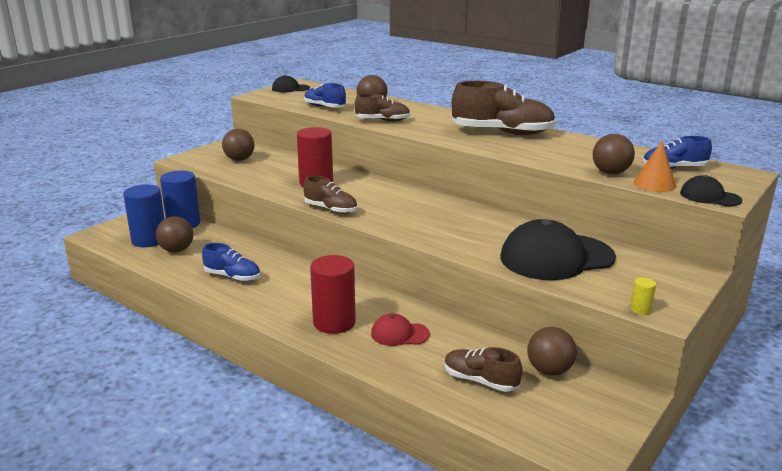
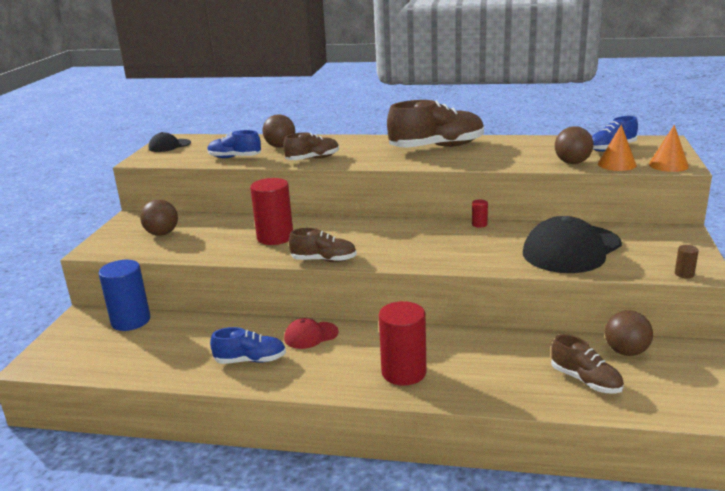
camera: 25 degrees left, 0 degrees up
blue cylinder [123,184,165,247] -> none
brown ball [156,216,193,252] -> none
red cap [371,313,430,346] -> red cap moved to [284,318,339,349]
brown shoe [444,347,522,392] -> brown shoe turned 135 degrees counterclockwise [551,334,624,394]
yellow cylinder [630,277,656,315] -> brown cylinder [675,245,699,278]
black cap [680,175,742,206] -> orange cone [649,125,689,172]
none -> red cylinder [472,200,488,228]

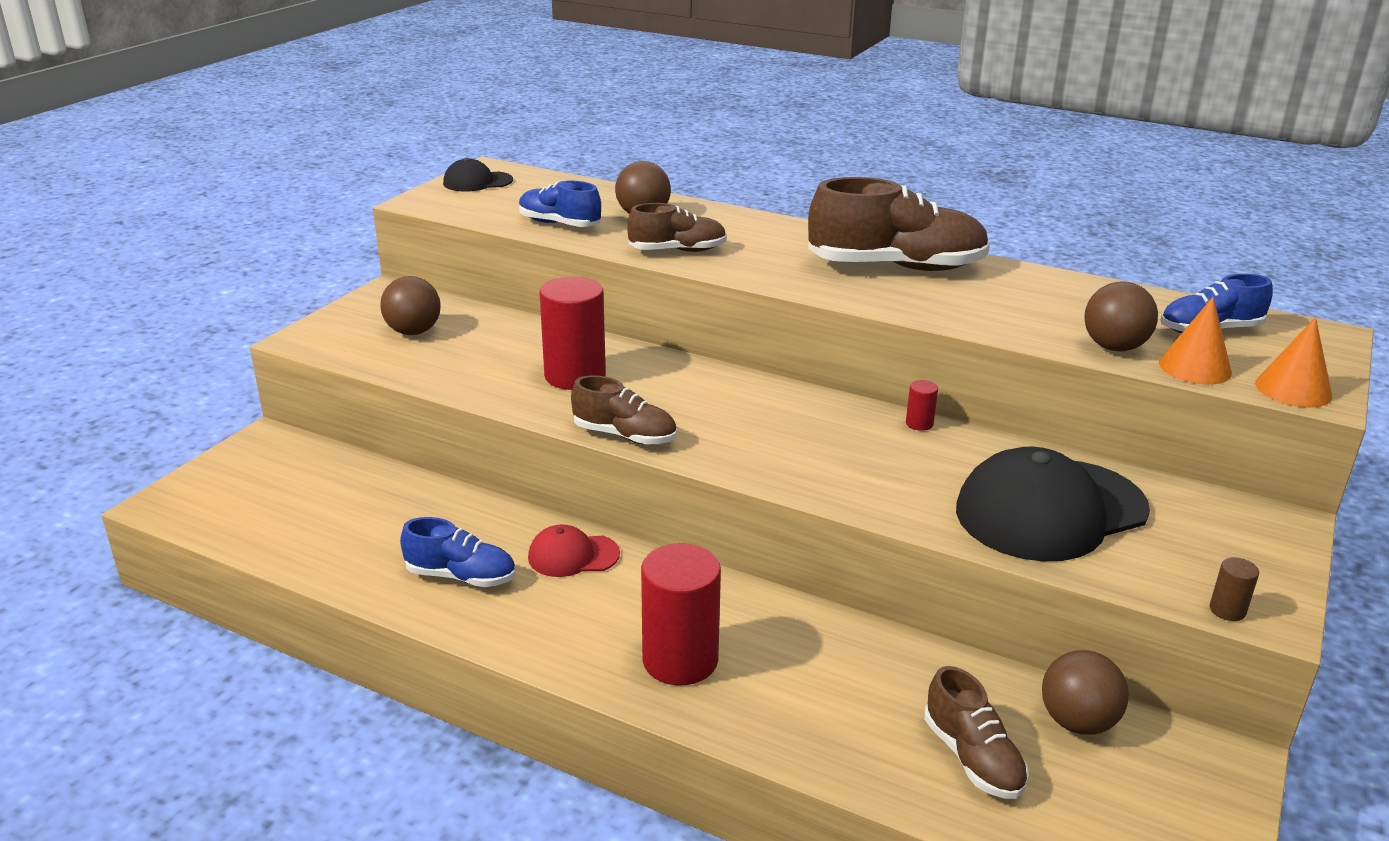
camera: 15 degrees right, 5 degrees up
blue cylinder [99,260,150,331] -> none

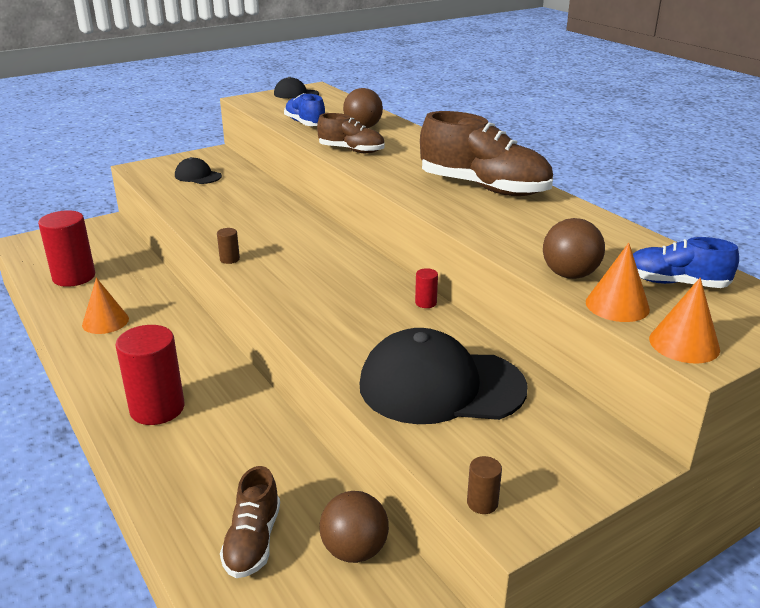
camera: 30 degrees right, 0 degrees up
brown ball [380,276,441,335] -> black cap [175,157,222,184]
blue shoe [400,517,516,587] -> orange cone [82,278,129,334]
red cap [528,525,620,577] -> none
red cylinder [540,277,606,390] -> red cylinder moved to [38,210,95,287]
brown shoe [571,375,677,445] -> brown cylinder [217,228,240,264]

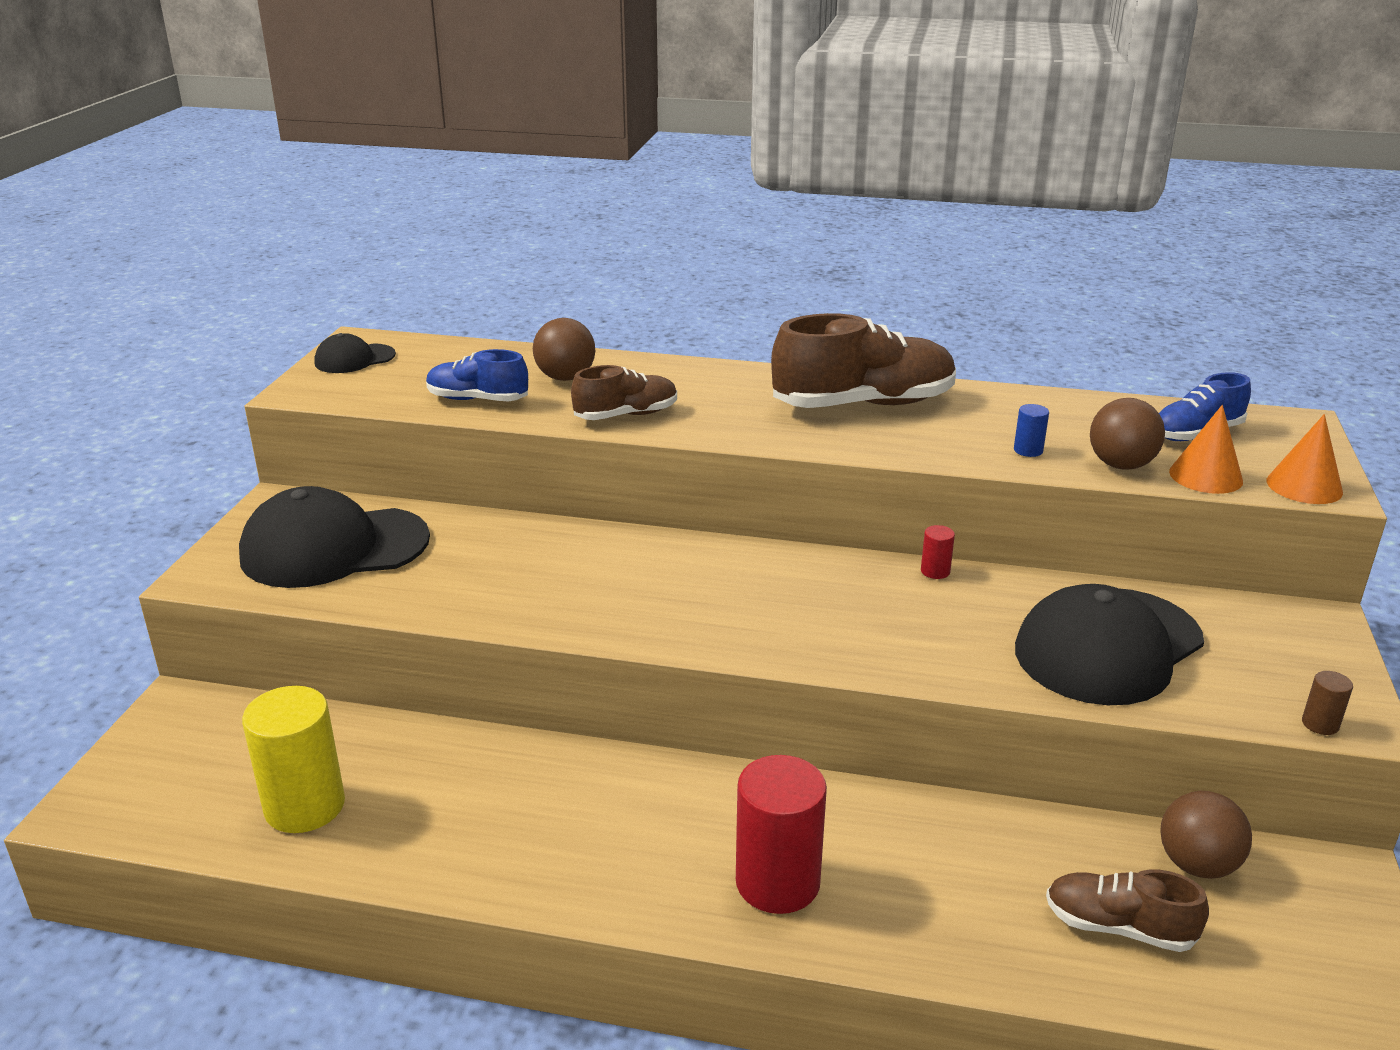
camera: 45 degrees left, 0 degrees up
red cylinder [38,210,95,287] -> yellow cylinder [242,686,345,833]
orange cone [82,278,129,334] -> none
black cap [175,157,222,184] -> black cap [239,486,430,588], size x2.04
brown cylinder [217,228,240,264] -> none
brown shoe [220,466,280,578] -> brown shoe turned 150 degrees clockwise [1046,869,1209,952]
none -> blue cylinder [1014,404,1049,457]

